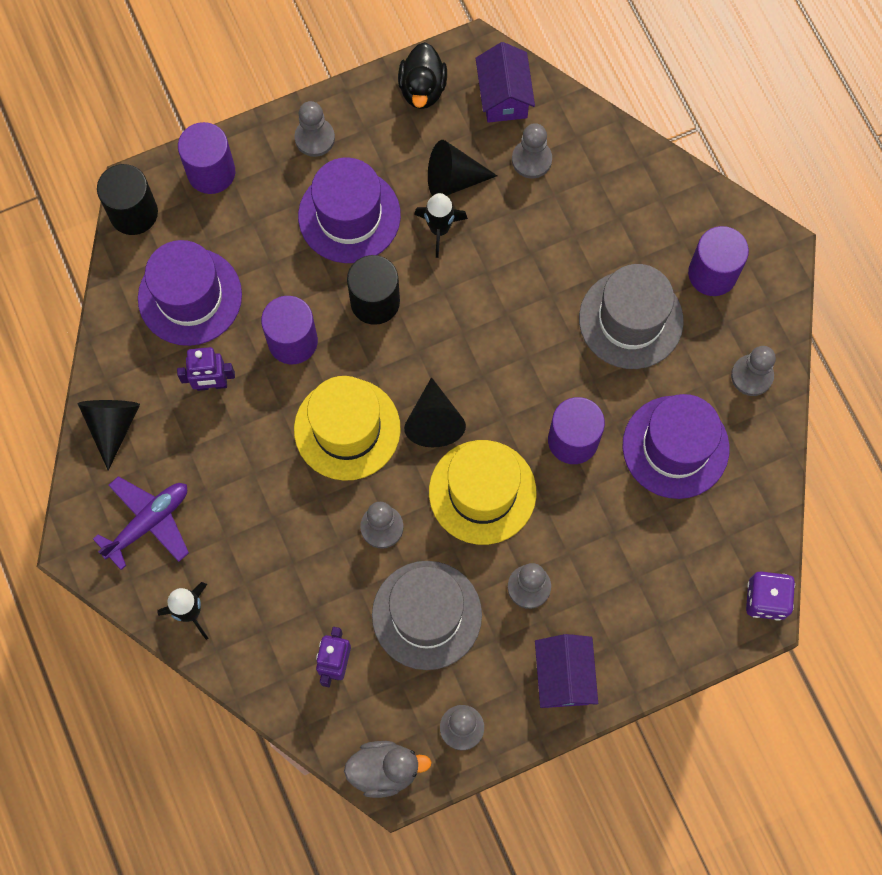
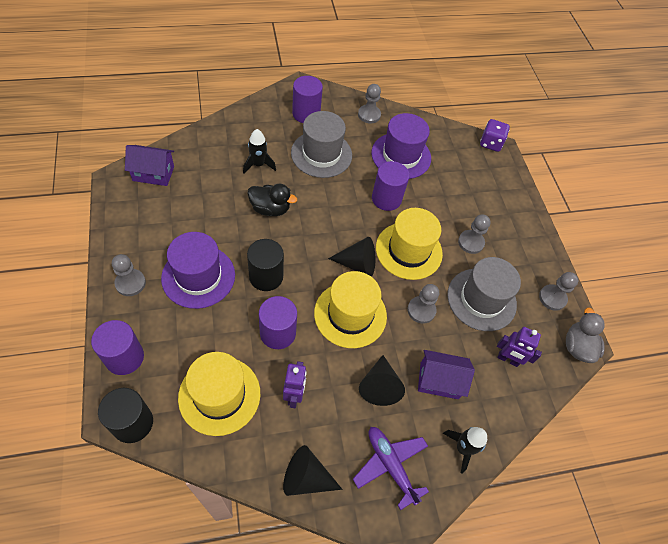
camera: 85 degrees left, 15 degrees down
purple hat [138,240,242,346] -> yellow hat [178,352,260,436]
black duck [398,42,447,109] -> black duck moved to [248,184,297,216]
black rocket [414,193,468,258] -> black rocket moved to [243,129,276,174]
black cone [428,140,497,196] -> black cone moved to [359,355,405,406]
grey pawn [512,123,552,178] -> none
purple house [535,634,598,708] -> purple house moved to [418,350,475,399]

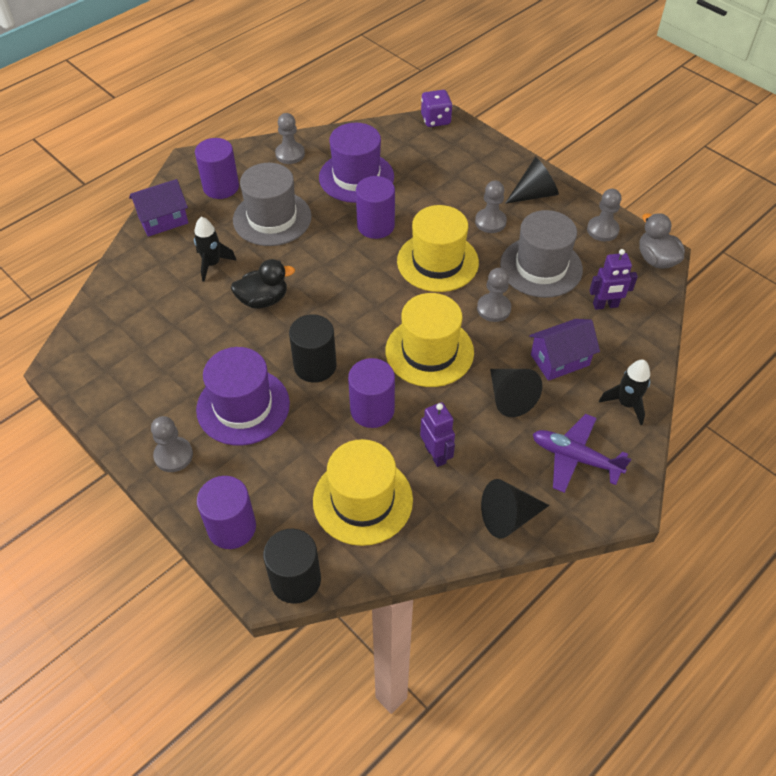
camera: 25 degrees left, 5 degrees down
purple house [125,145,174,186] -> purple house moved to [129,179,188,237]
black cone [328,237,375,276] -> black cone moved to [505,157,559,204]

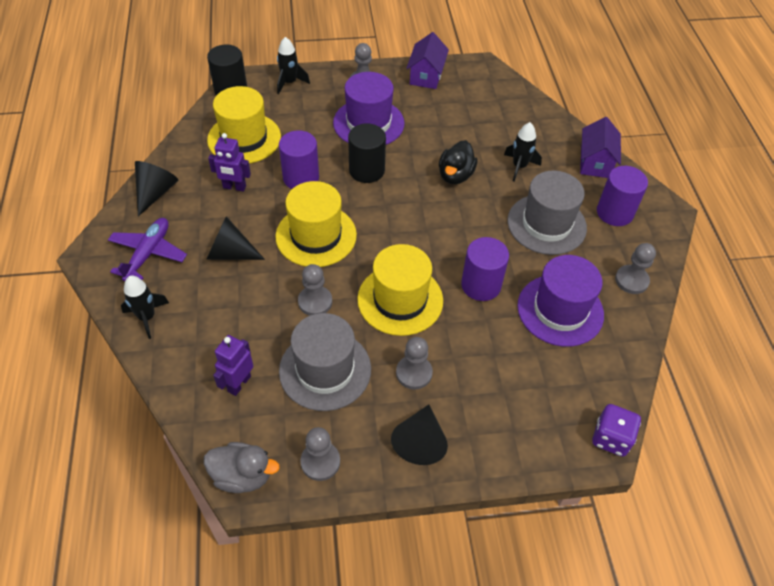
camera: 125 degrees right, 0 degrees up
purple cylinder [197,476,256,549] -> black rocket [277,37,310,94]
purple house [529,319,600,381] -> purple house moved to [406,32,449,89]
purple plane [533,414,631,493] -> purple plane turned 45 degrees counterclockwise [108,218,187,281]

